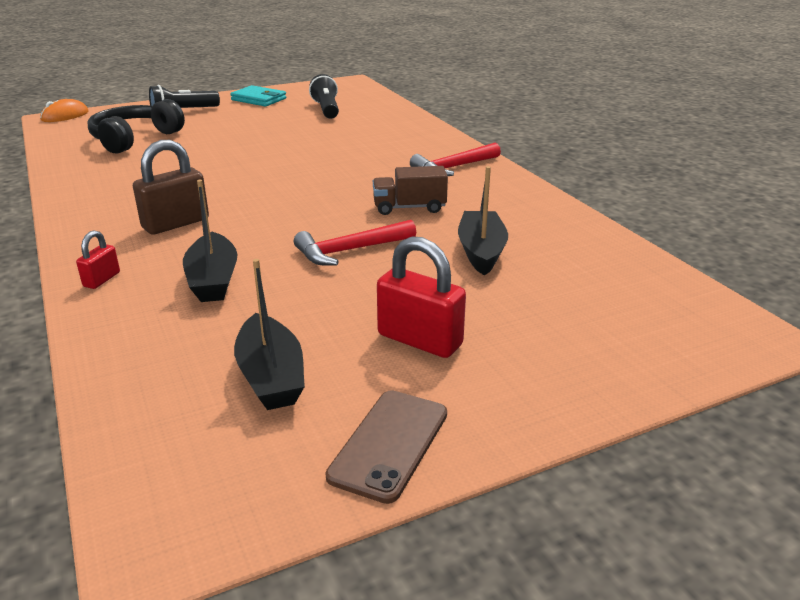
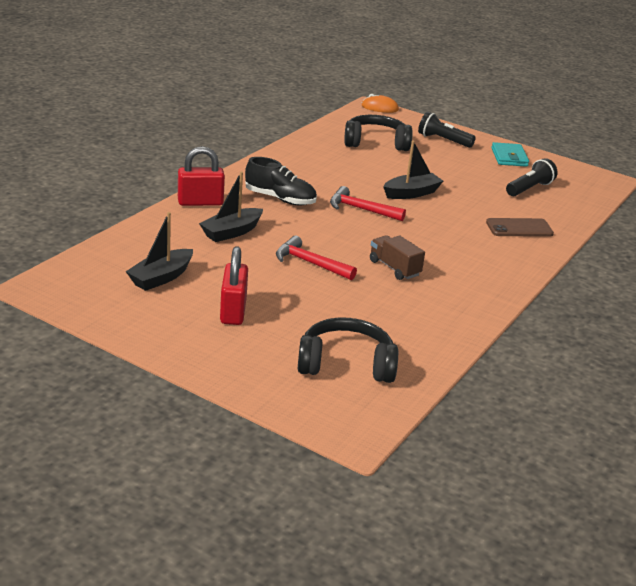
camera: 55 degrees right, 0 degrees up
red padlock [76,230,120,289] -> red padlock [178,146,225,206], size x1.87
brown padlock [133,140,209,235] -> black shoe [245,157,317,206]
brown phone [325,390,447,504] -> brown phone moved to [486,218,554,237]
red hammer [410,143,501,176] -> red hammer moved to [330,186,406,221]
black boat [458,166,508,276] -> black boat moved to [383,141,443,199]
none -> black headphones [298,317,398,383]

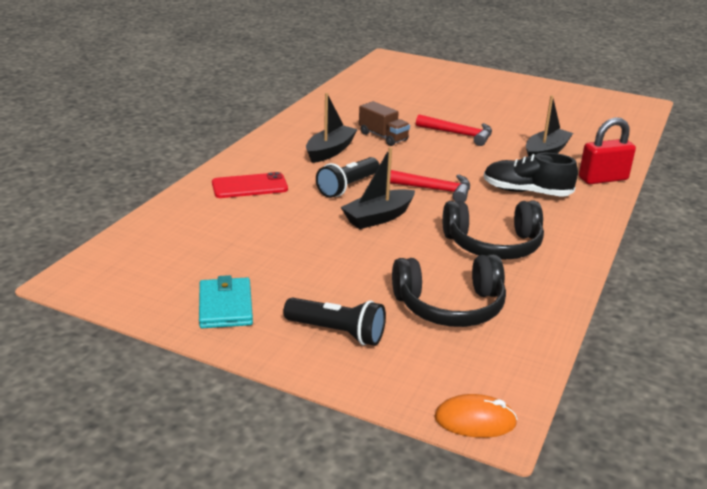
camera: 175 degrees right, 0 degrees up
black boat [126,212,193,291] -> black boat moved to [306,93,358,163]
red padlock [220,246,248,325] -> none
black headphones [298,317,398,383] -> black headphones moved to [443,201,544,260]
brown phone [486,218,554,237] -> red phone [212,172,288,198]
black flashlight [506,158,557,196] -> black flashlight moved to [316,157,380,198]

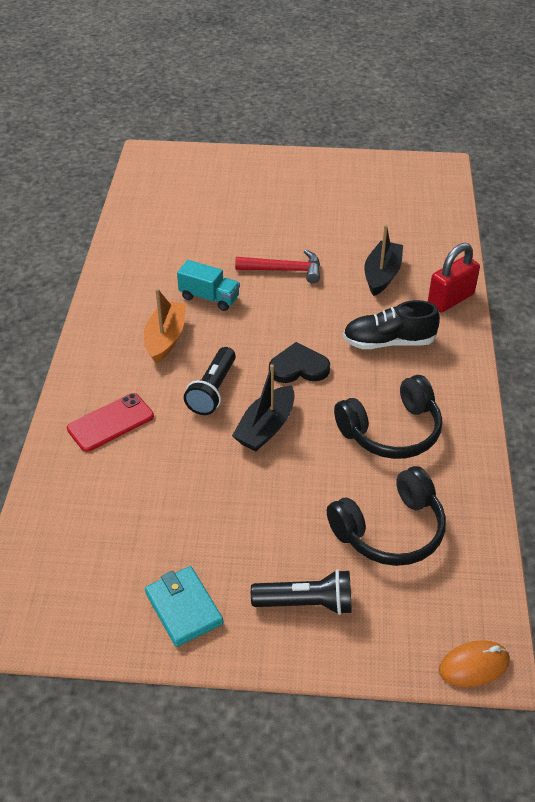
camera: 20 degrees left, 15 degrees up
black boat [306,93,358,163] -> orange boat [144,288,186,364]
brown truck [359,101,410,146] -> turquoise truck [177,260,240,311]
red hammer [390,170,470,202] -> black heart [269,342,330,383]

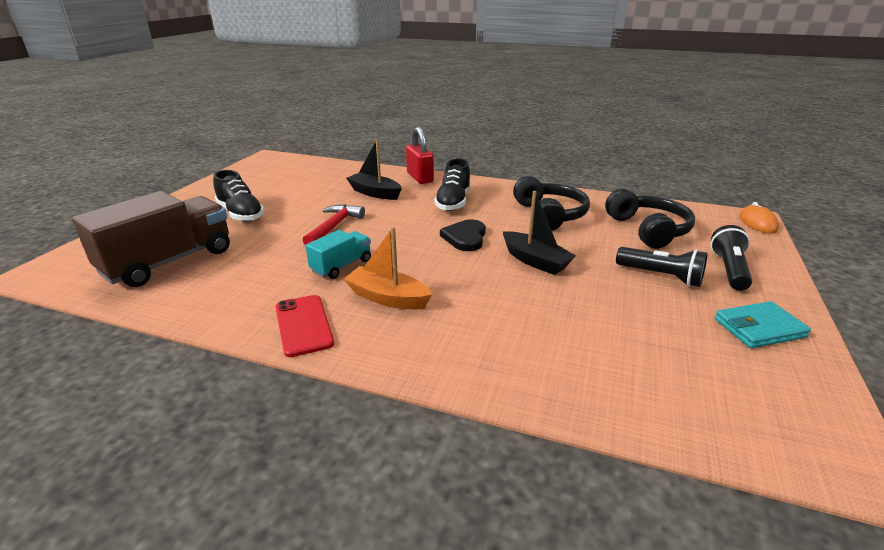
camera: 75 degrees left, 15 degrees down
red phone [67,393,154,452] -> red phone moved to [275,295,334,357]
black flashlight [184,347,236,415] -> black flashlight moved to [616,247,708,287]
none -> brown truck [72,191,230,287]
none -> black shoe [213,170,265,222]

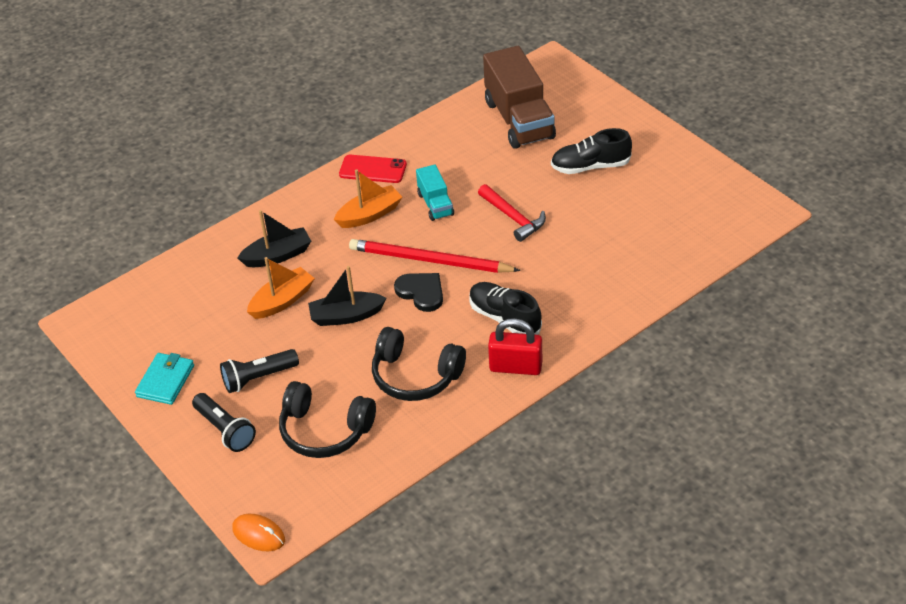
camera: 125 degrees right, 15 degrees up
black boat [346,140,402,200] -> black boat moved to [237,210,311,267]
red padlock [406,127,434,184] -> red padlock moved to [488,318,542,375]
none -> orange boat [247,257,315,319]
none -> red pencil [349,239,521,273]

